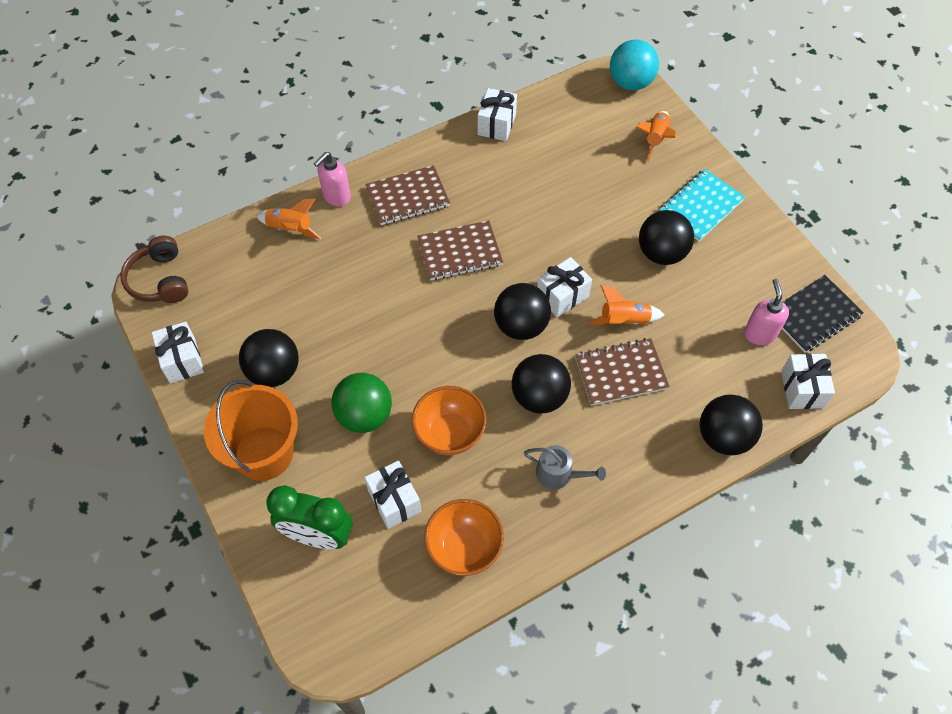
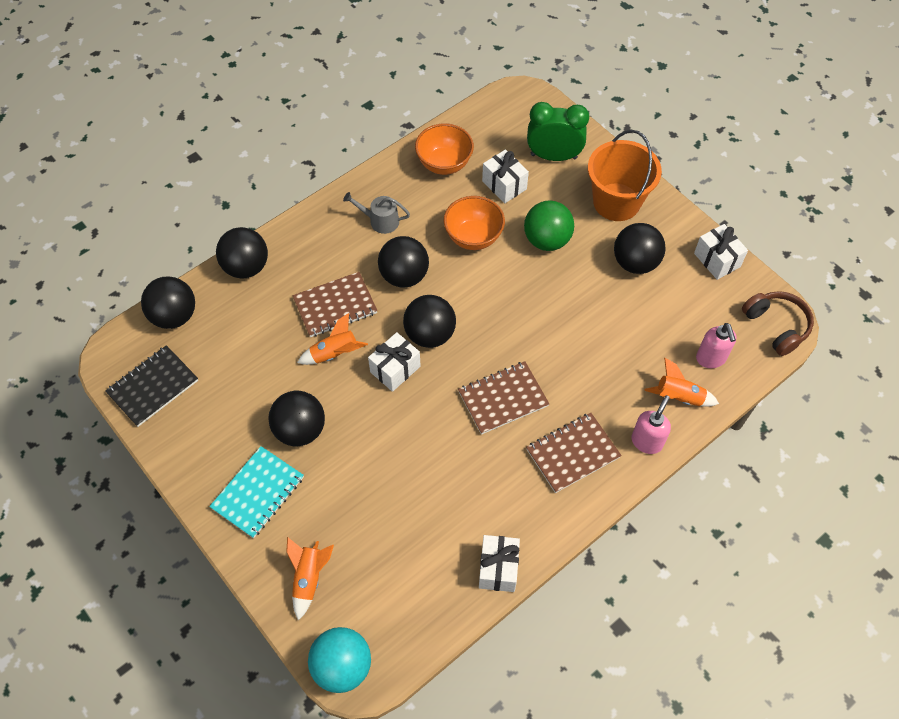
camera: 170 degrees right, 0 degrees up
pink soap dispenser [744,279,789,345] -> pink soap dispenser moved to [696,323,736,368]
white gift [781,353,835,409] -> black ball [141,276,195,329]

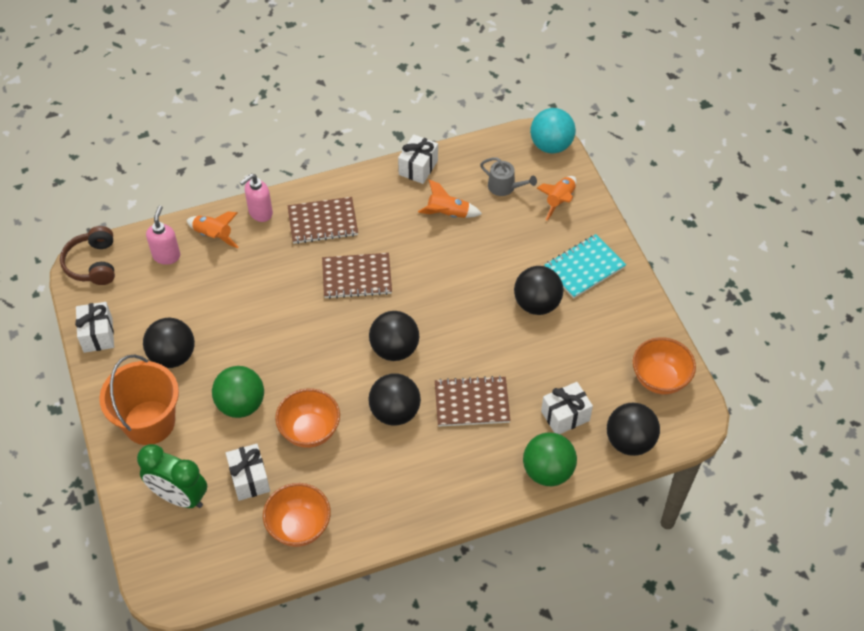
camera: 160 degrees left, 5 degrees down
black notebook [105,345,198,427] -> orange bowl [633,337,696,394]
black ball [216,227,268,279] -> green ball [523,432,577,486]
orange rocket [297,313,368,365] -> orange rocket moved to [418,179,482,218]
grey watering can [343,192,410,234] -> grey watering can moved to [480,157,537,196]
white gift [368,332,421,392] -> white gift moved to [541,382,593,434]

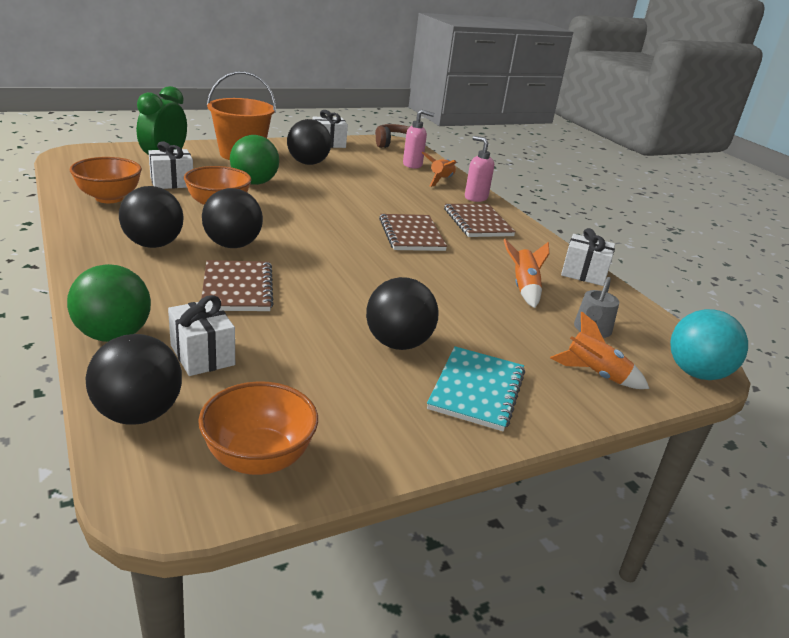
camera: 80 degrees right, 25 degrees down
black ball [369,311,419,361] -> black ball moved to [119,186,184,248]
turquoise notebook [544,234,626,299] -> turquoise notebook turned 60 degrees clockwise [427,346,525,431]

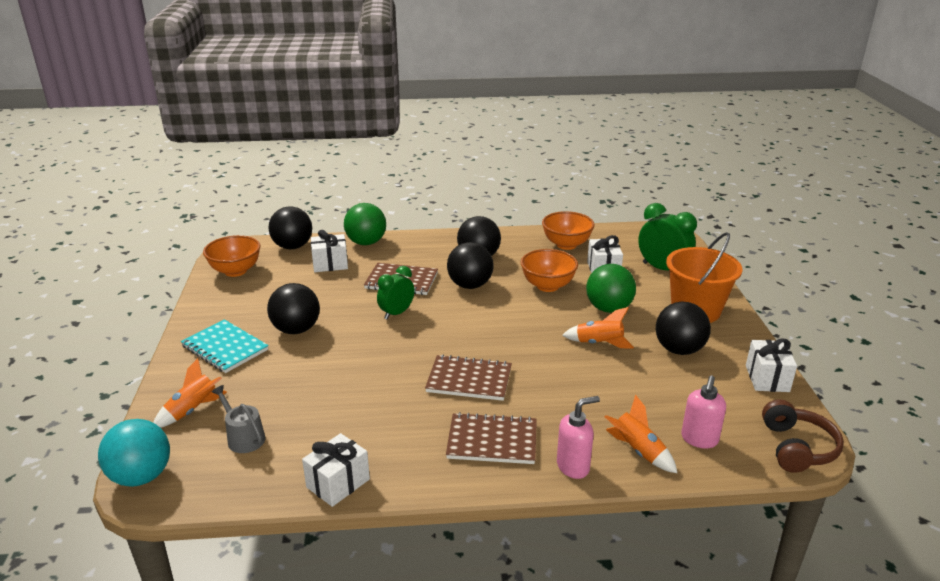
camera: 115 degrees right, 0 degrees up
orange rocket [504,239,549,308] -> orange rocket moved to [562,307,634,349]
none -> green clock [377,266,414,319]

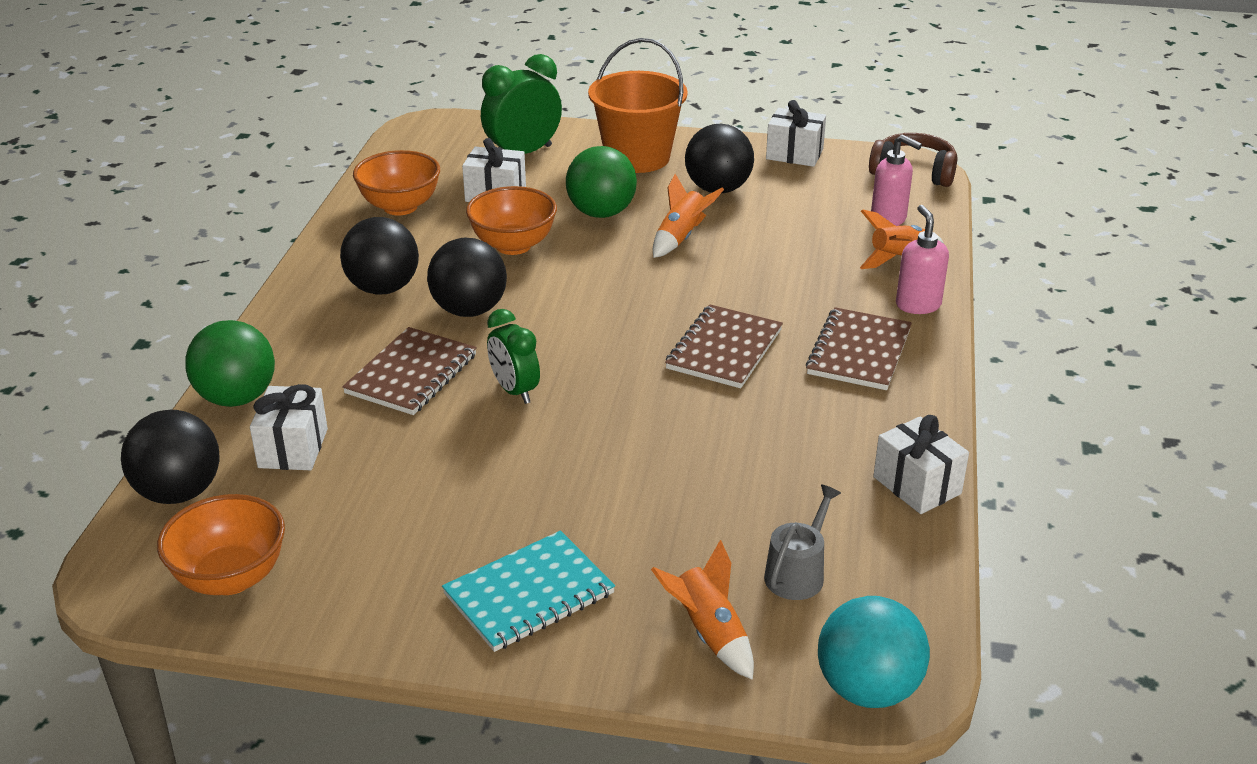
camera: 75 degrees left, 5 degrees up
grey watering can [211,385,265,453] -> grey watering can turned 150 degrees clockwise [764,485,841,600]
black ball [267,283,320,334] -> none

